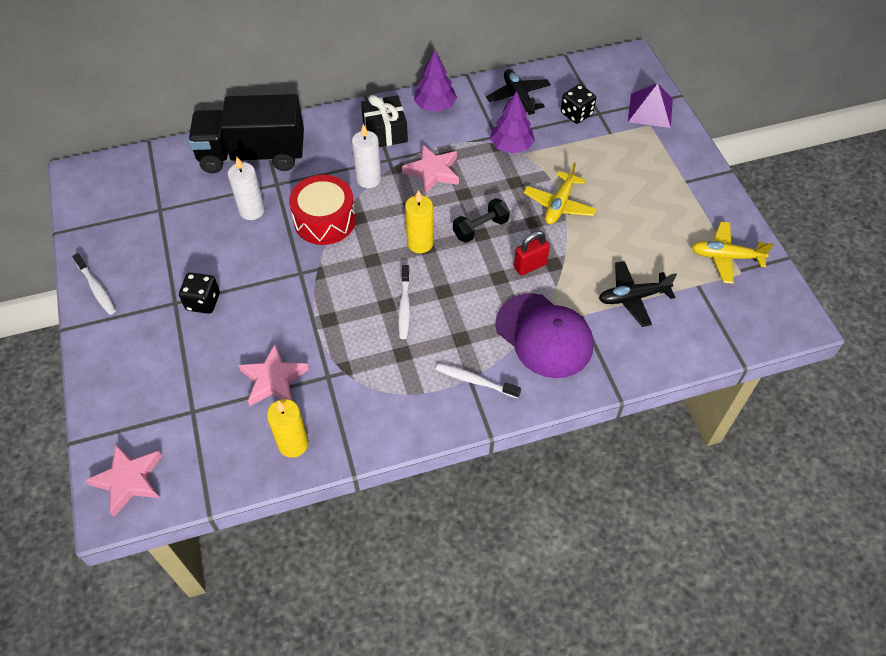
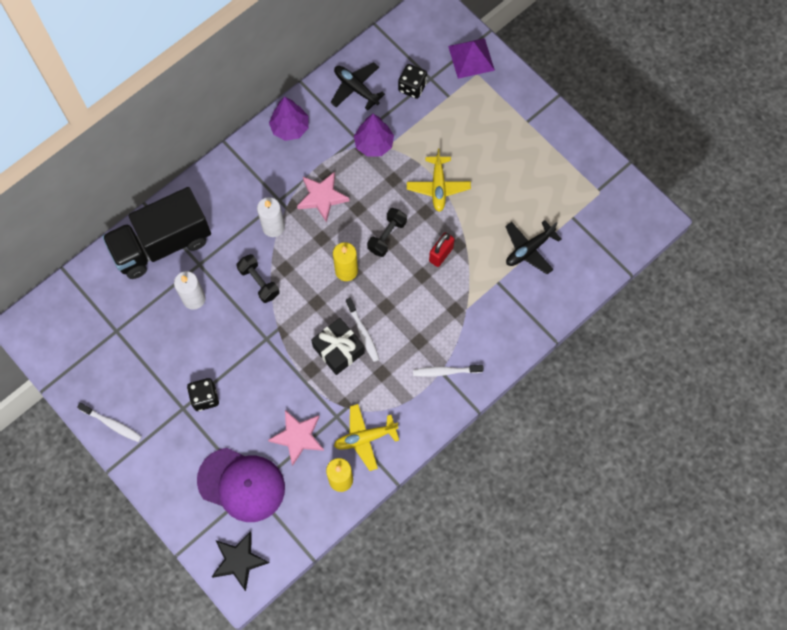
camera: 25 degrees left, 15 degrees up
pink star [85,444,162,517] -> black star [212,531,269,591]
red drum [289,175,356,245] -> black dumbbell [236,254,280,303]
black gift [361,95,408,147] -> black gift moved to [311,318,365,375]
purple cap [495,293,593,378] -> purple cap moved to [197,448,285,522]
yellow plane [692,222,774,284] -> yellow plane moved to [334,404,399,471]

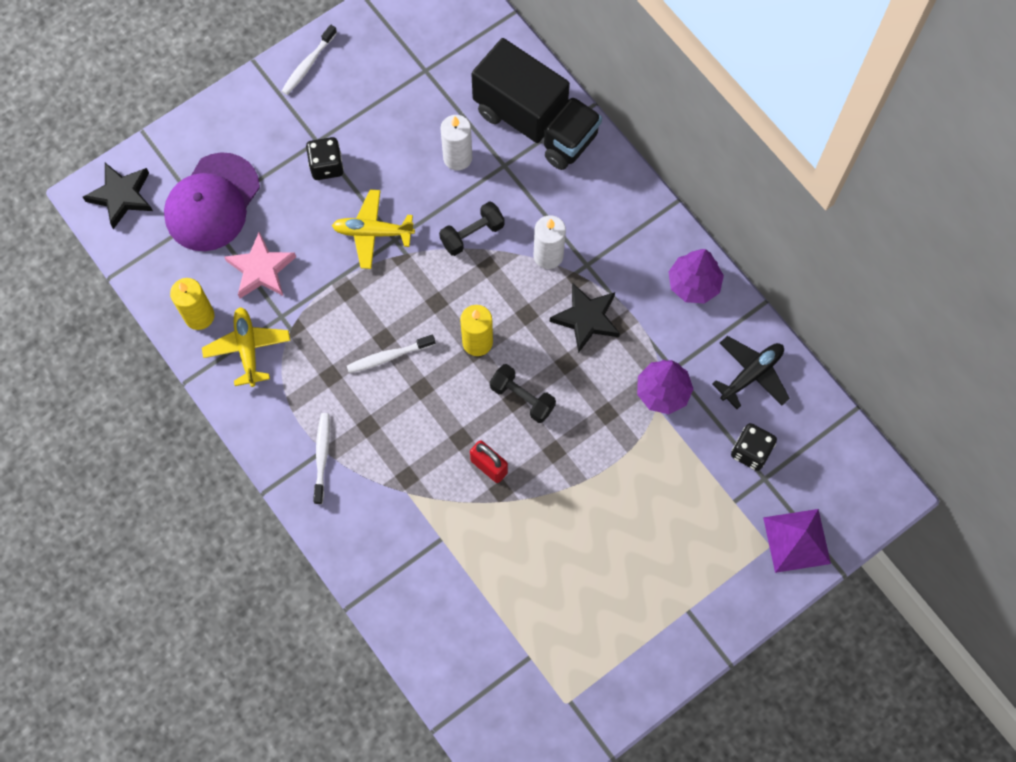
camera: 95 degrees right, 0 degrees up
black truck [102,187,211,279] -> black truck turned 150 degrees clockwise [471,38,602,170]
pink star [297,172,349,222] -> black star [550,283,620,353]
black gift [311,318,365,375] -> none
yellow plane [407,148,471,212] -> yellow plane moved to [332,189,415,269]
black plane [505,220,561,274] -> none

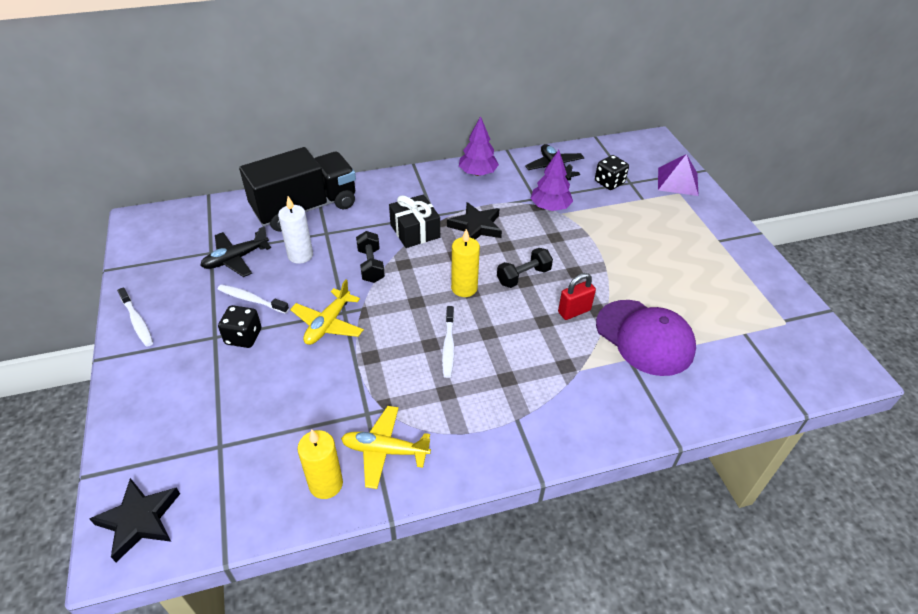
camera: 70 degrees left, 25 degrees down
purple cap [164,152,260,251] -> purple cap moved to [596,300,696,376]
pink star [224,232,296,298] -> none
white toothbrush [313,413,330,504] -> white toothbrush moved to [218,285,289,314]
white candle [534,215,566,269] -> black gift [389,194,440,248]
none -> black plane [200,226,271,277]

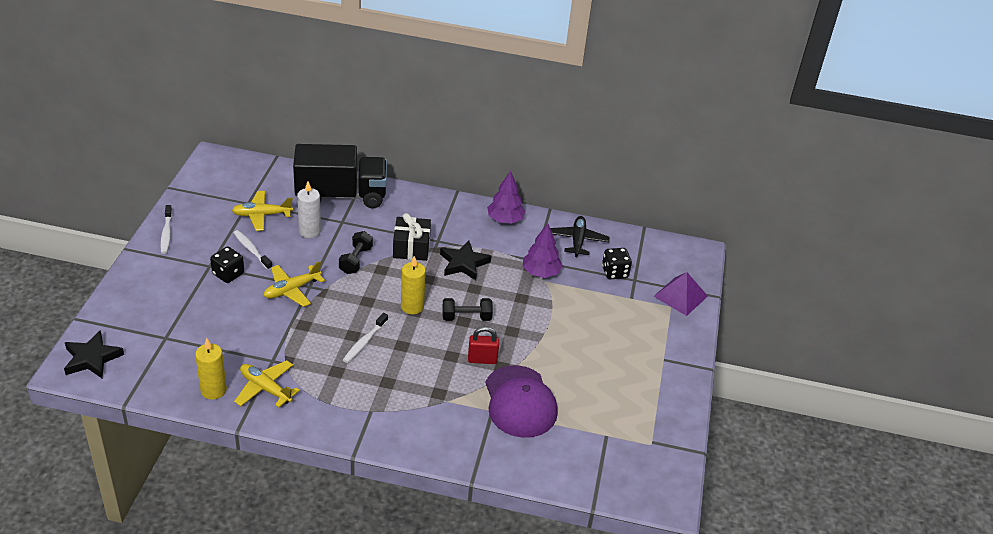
camera: 25 degrees right, 5 degrees down
black plane [200,226,271,277] -> yellow plane [232,191,293,231]

